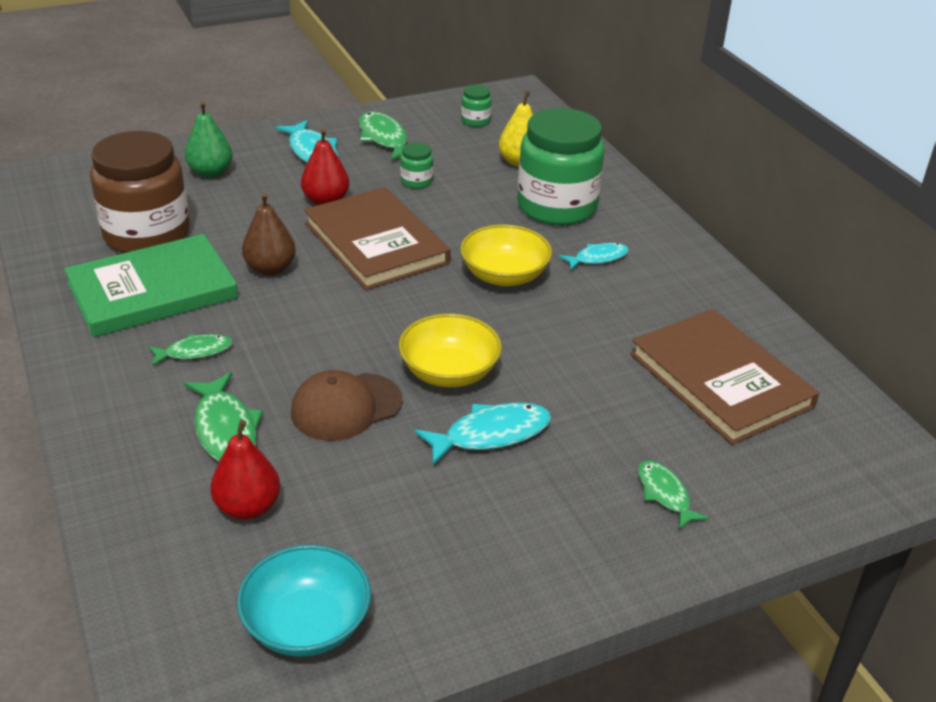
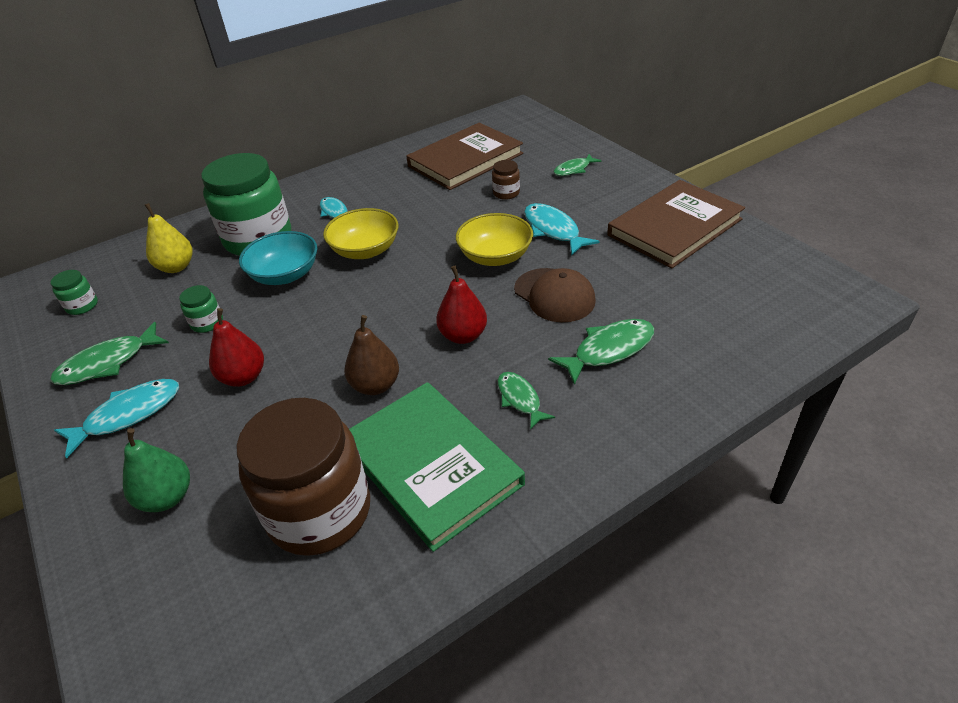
camera: 95 degrees left, 5 degrees up
red pear [210,420,280,520] -> red pear moved to [436,266,487,344]
turquoise bowl [237,545,371,657] -> turquoise bowl moved to [239,231,317,285]
brown book [304,187,451,290] -> brown book moved to [607,180,745,268]
none -> brown jar [492,160,520,200]

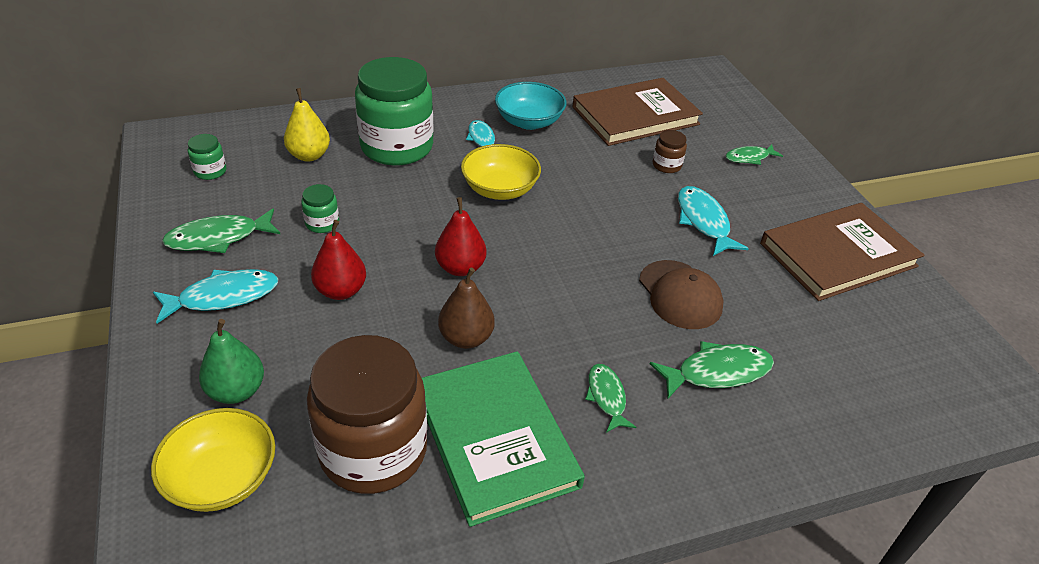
camera: 10 degrees right, 0 degrees up
turquoise bowl [239,231,317,285] -> turquoise bowl moved to [495,82,566,130]
red pear [436,266,487,344] -> red pear moved to [435,197,486,276]
yellow bowl [456,213,533,266] -> yellow bowl moved to [151,408,275,512]

